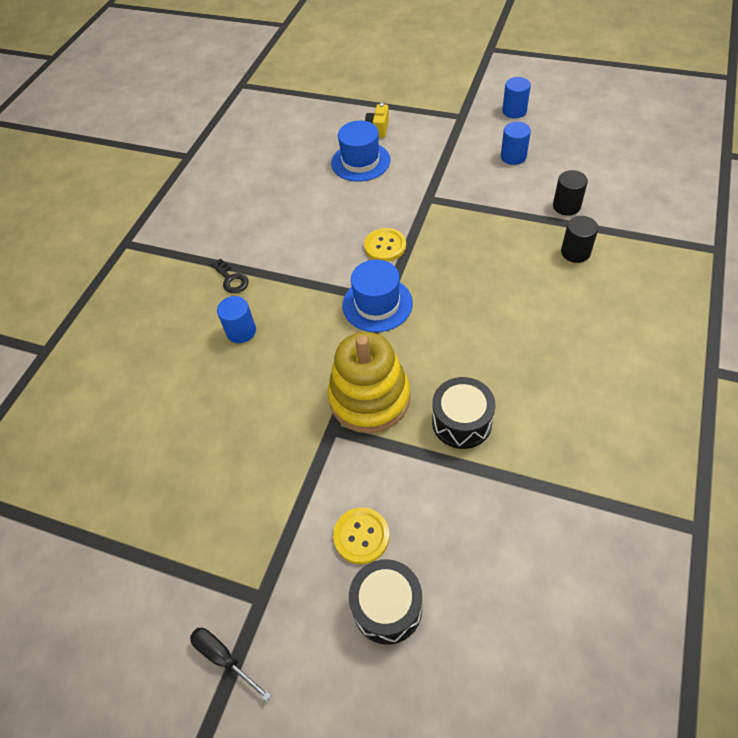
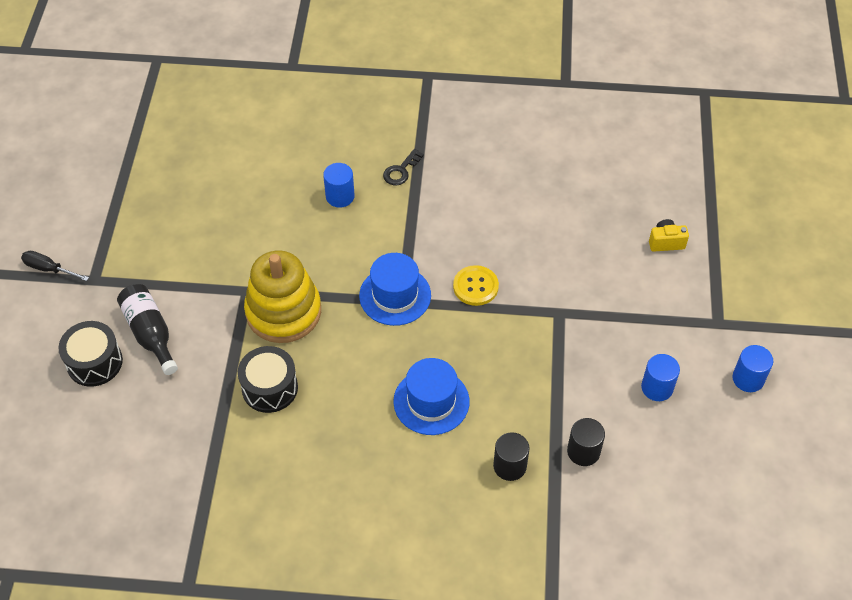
camera: 70 degrees right, 0 degrees up
black screwdriver [190,628,271,701] -> black screwdriver turned 90 degrees counterclockwise [21,251,89,281]
blue hat [331,120,390,182] -> blue hat moved to [393,358,469,435]
yellow button [333,507,390,564] -> black bottle [117,284,178,375]

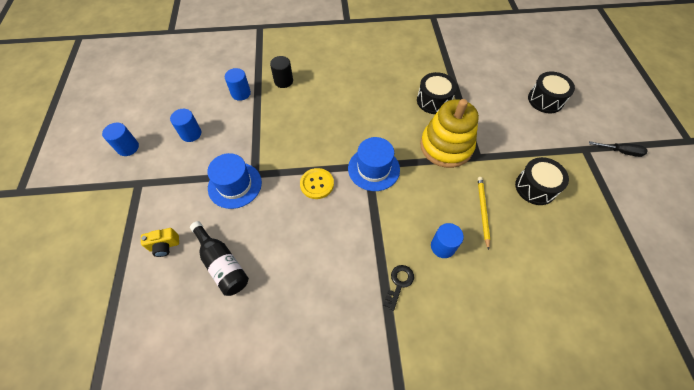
camera: 170 degrees right, 5 degrees up
black bottle [117,284,178,375] -> black bottle moved to [190,221,249,296]
blue hat [393,358,469,435] -> blue hat moved to [207,153,262,209]
black cylinder [567,418,605,466] -> blue cylinder [225,68,251,101]
none -> yellow pencil [478,177,490,250]
none -> black drum [515,157,569,205]

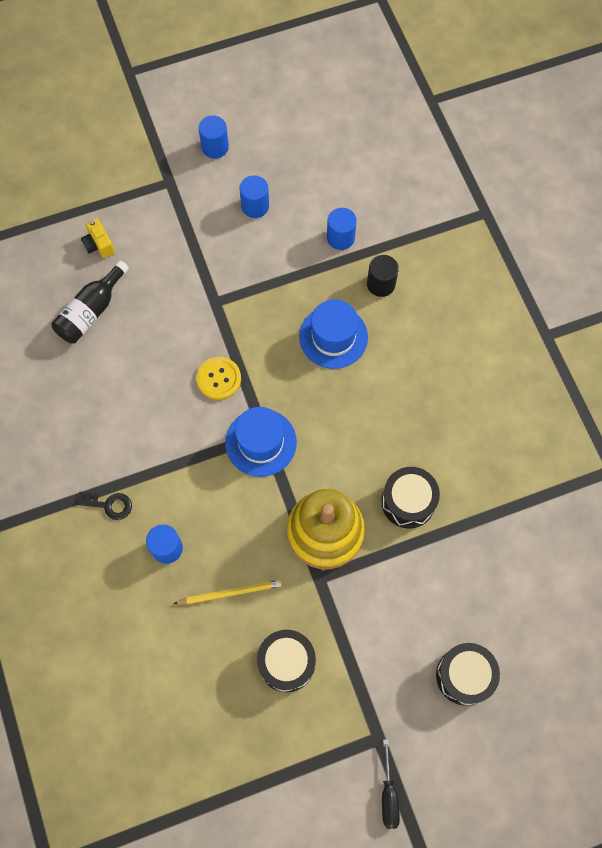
camera: 75 degrees right, 10 degrees up
blue hat [207,153,262,209] -> blue hat moved to [299,299,368,369]

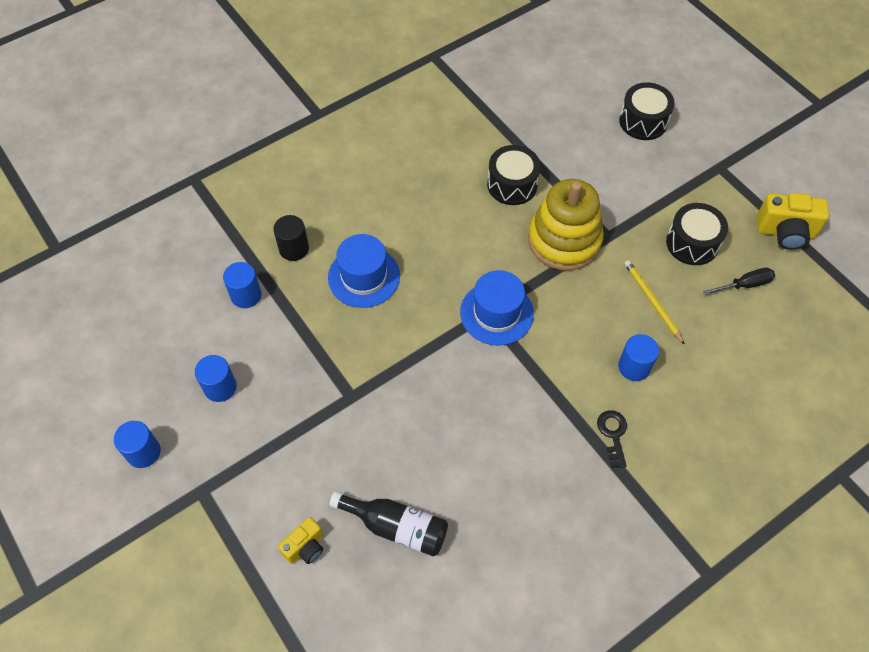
camera: 105 degrees left, 10 degrees down
yellow button [196,357,241,400] -> none
black screwdriver [382,739,400,829] -> black screwdriver moved to [703,267,775,295]
none -> yellow camera [756,193,829,250]

